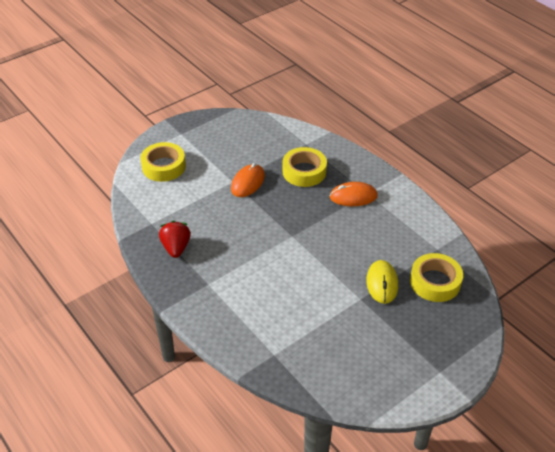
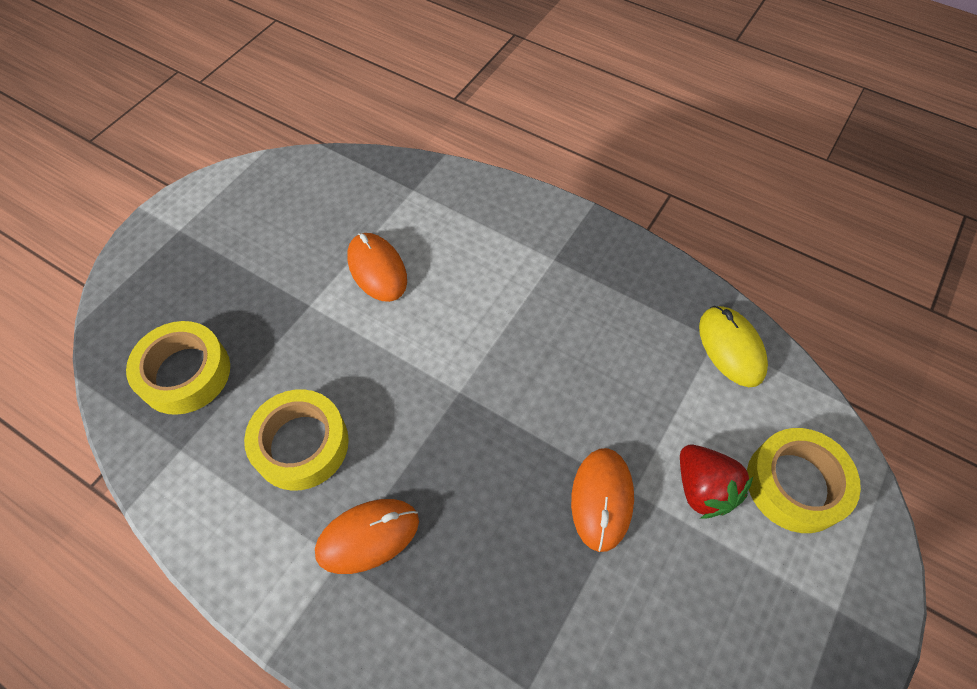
camera: 160 degrees right, 15 degrees up
red strawberry [159,221,191,258] -> red strawberry moved to [680,445,753,519]
yellow tape [283,147,327,187] -> yellow tape moved to [244,389,349,491]
yellow mouse [366,260,398,304] -> yellow mouse moved to [699,306,768,387]
none -> orange mouse [347,233,407,302]

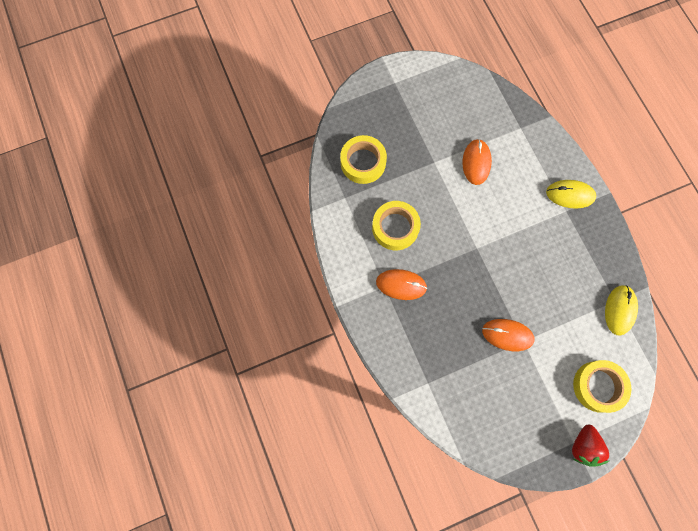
camera: 35 degrees right, 15 degrees up
orange mouse [571,448,634,552] -> orange mouse turned 60 degrees clockwise [482,319,535,351]
red strawberry [680,445,753,519] -> red strawberry moved to [572,425,609,467]
none -> yellow mouse [546,180,596,209]

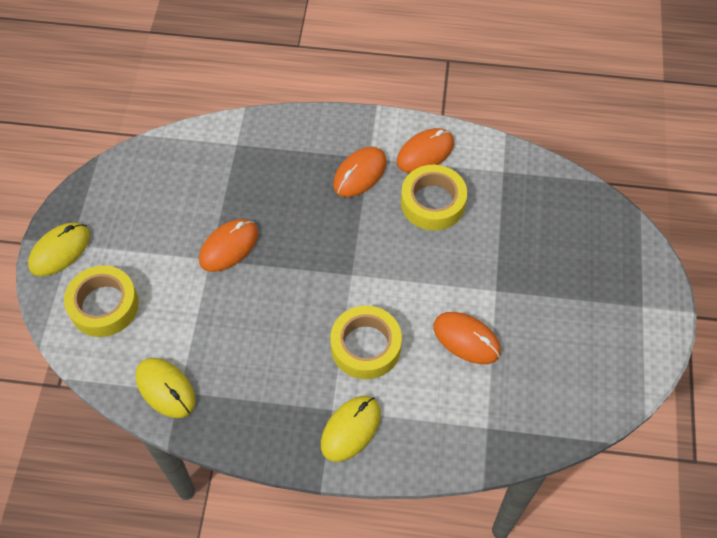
camera: 120 degrees right, 15 degrees down
yellow tape [340,135,387,184] -> yellow tape moved to [330,306,402,379]
red strawberry [572,425,609,467] -> yellow mouse [28,223,90,276]
none -> orange mouse [397,128,454,173]

